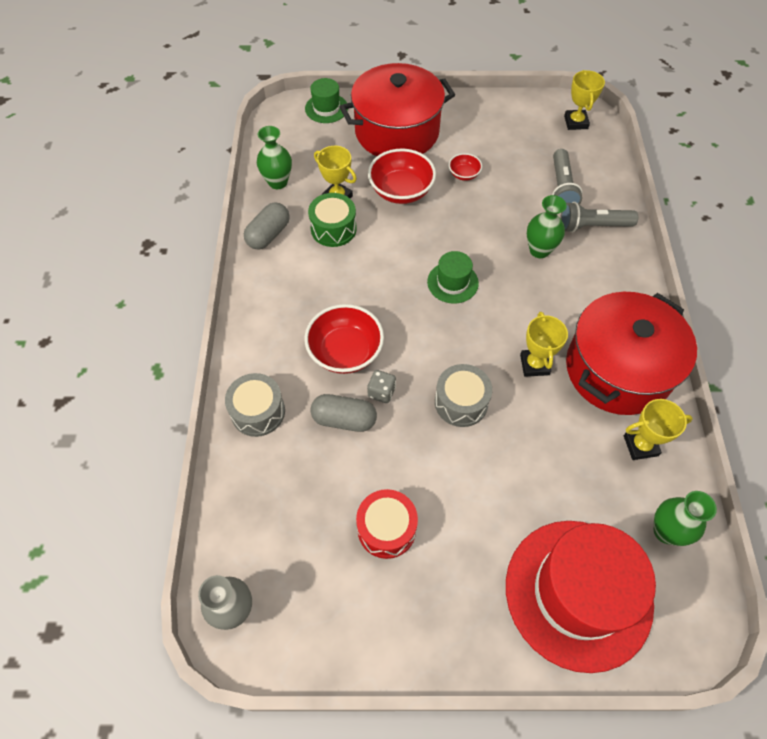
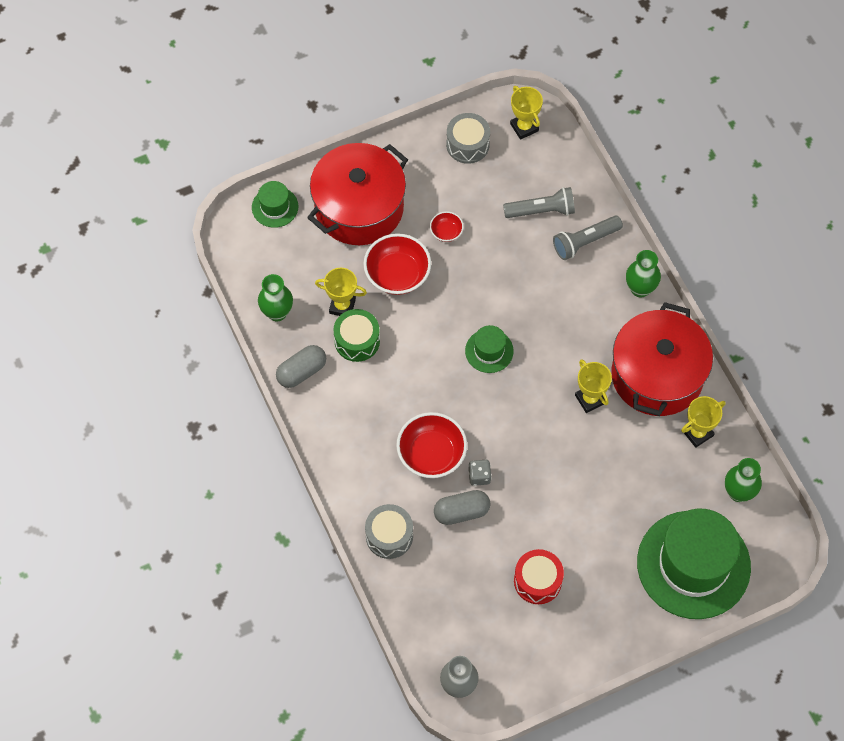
camera: 25 degrees left, 5 degrees up
grey capsule [244,202,290,250] -> grey capsule turned 45 degrees clockwise [276,345,326,388]
grey drum [435,364,492,427] -> grey drum moved to [446,113,490,164]
red hat [506,521,656,673] -> green hat [637,509,751,619]
green vase [527,195,567,258] -> green vase moved to [626,250,661,298]
grey flashlight [552,149,583,205] -> grey flashlight turned 75 degrees counterclockwise [503,187,575,218]

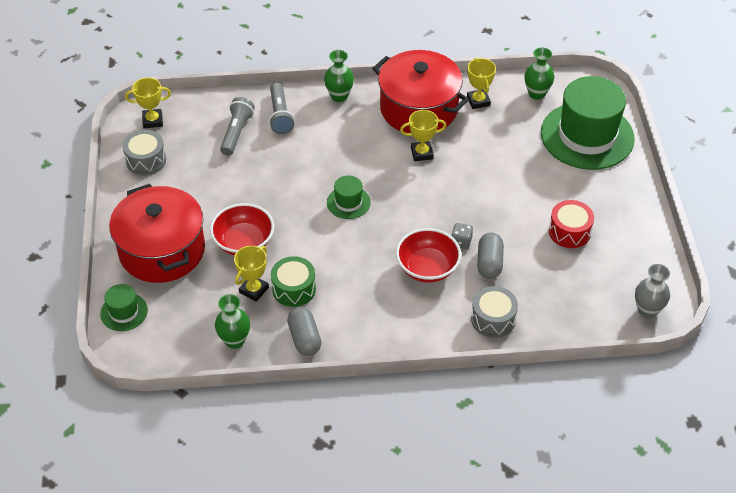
camera: 70 degrees left, 15 degrees down
red bowl [430,211,464,242] -> none

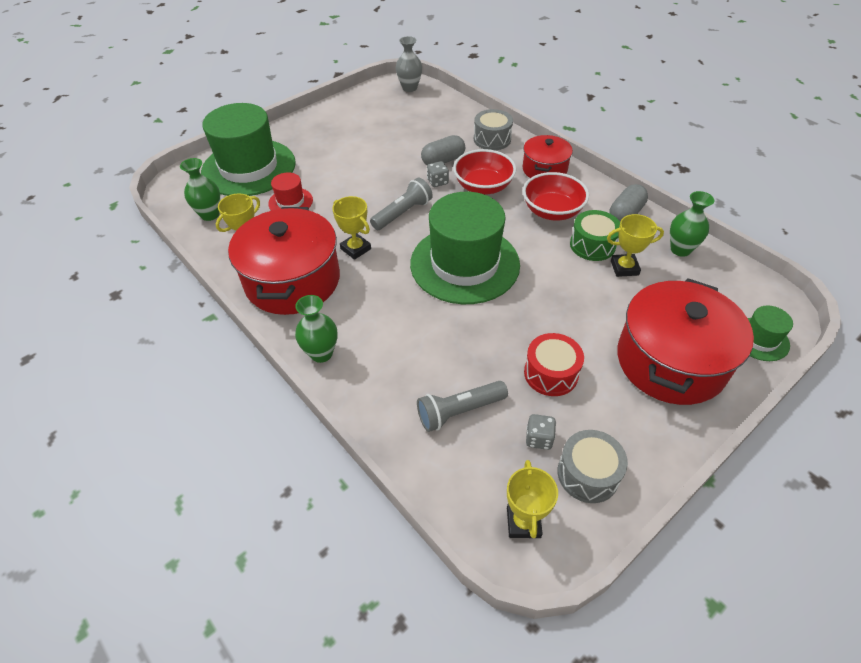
camera: 125 degrees left, 0 degrees up
yellow trophy [125,78,171,128] -> yellow trophy turned 45 degrees clockwise [507,460,558,538]
red bowl [210,203,274,255] -> red bowl moved to [523,172,589,220]
grey flashlight [269,83,295,134] -> grey flashlight moved to [370,178,433,230]
green hat [327,176,370,219] -> green hat [410,192,520,304], size x2.23
red drum [549,200,594,248] -> red drum moved to [524,333,584,396]
none -> red hat [268,172,313,211]
none -> red pot [523,135,573,178]
none -> grey dice [526,414,556,450]

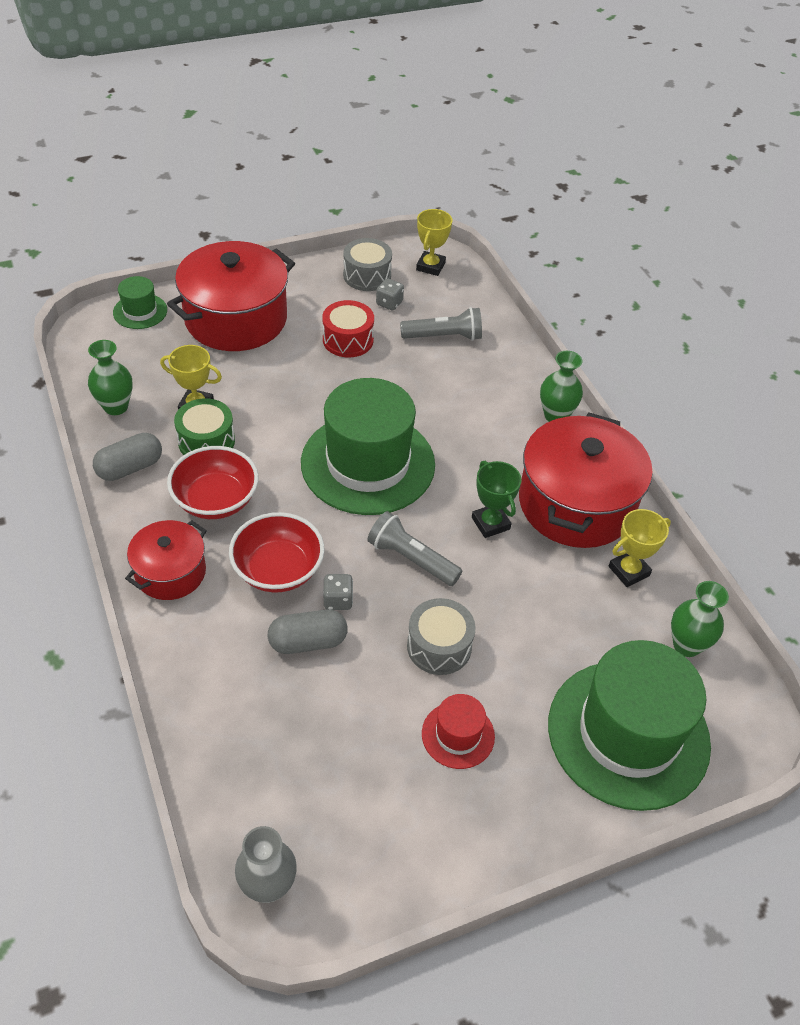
camera: 165 degrees left, 0 degrees up
red hat [268,172,313,211] -> red hat moved to [422,694,495,769]
yellow trophy [332,196,371,260] -> green trophy [472,461,521,538]
grey flashlight [370,178,433,230] -> grey flashlight turned 60 degrees clockwise [367,511,462,586]
grey drum [474,109,513,150] -> grey drum moved to [407,598,476,675]

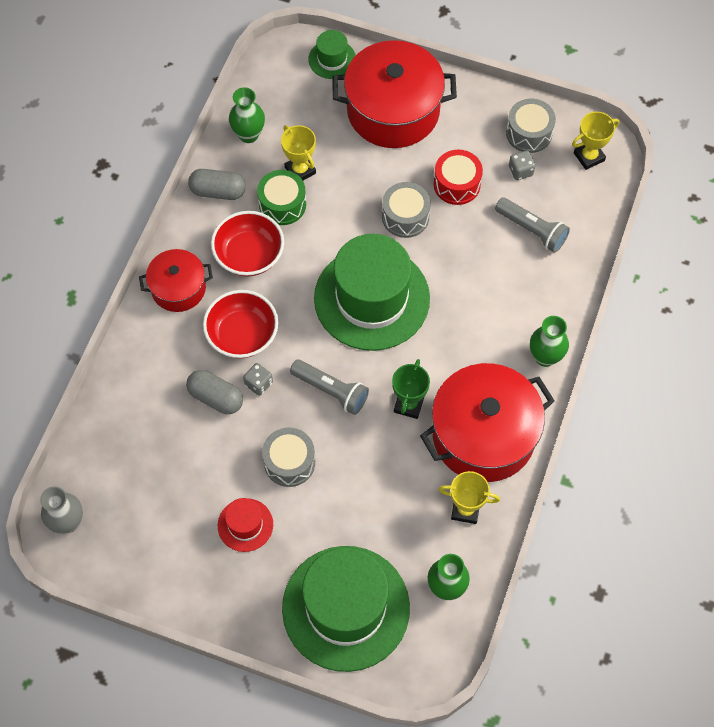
camera: 45 degrees right, 15 degrees up
grey flashlight [367,511,462,586] -> grey flashlight turned 135 degrees clockwise [290,359,369,415]
none -> grey drum [382,182,431,238]

